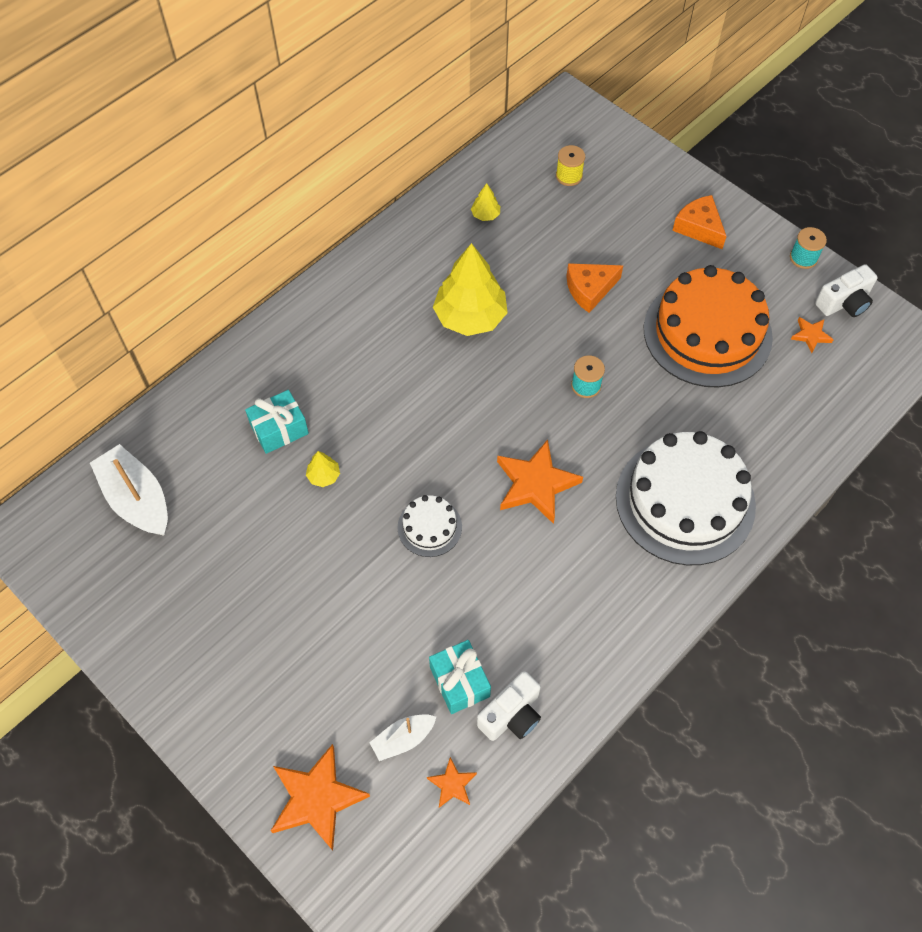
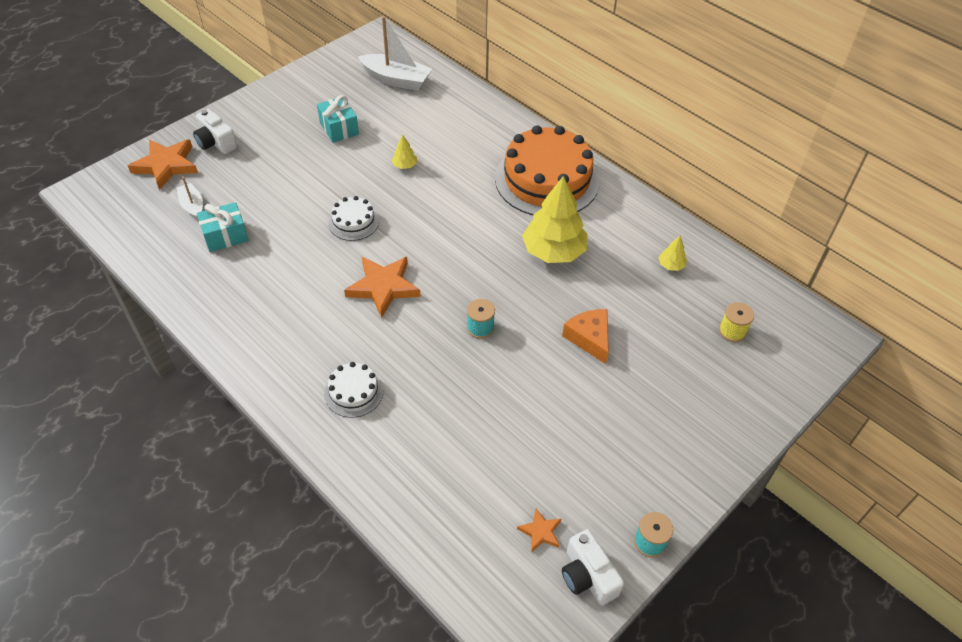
camera: 90 degrees right, 10 degrees down
white boat [90,444,168,536] -> white boat turned 60 degrees clockwise [358,16,432,91]
turquoise gift [245,390,309,454] -> turquoise gift moved to [317,95,359,143]
orange star [427,757,477,808] -> none
white camera [477,671,541,741] -> white camera moved to [193,109,237,154]
white cake [616,431,756,565] -> white cake [324,362,383,418], size x0.46
orange cake [644,265,773,387] -> orange cake moved to [495,126,599,215]
orange cheese [672,195,727,249] -> none

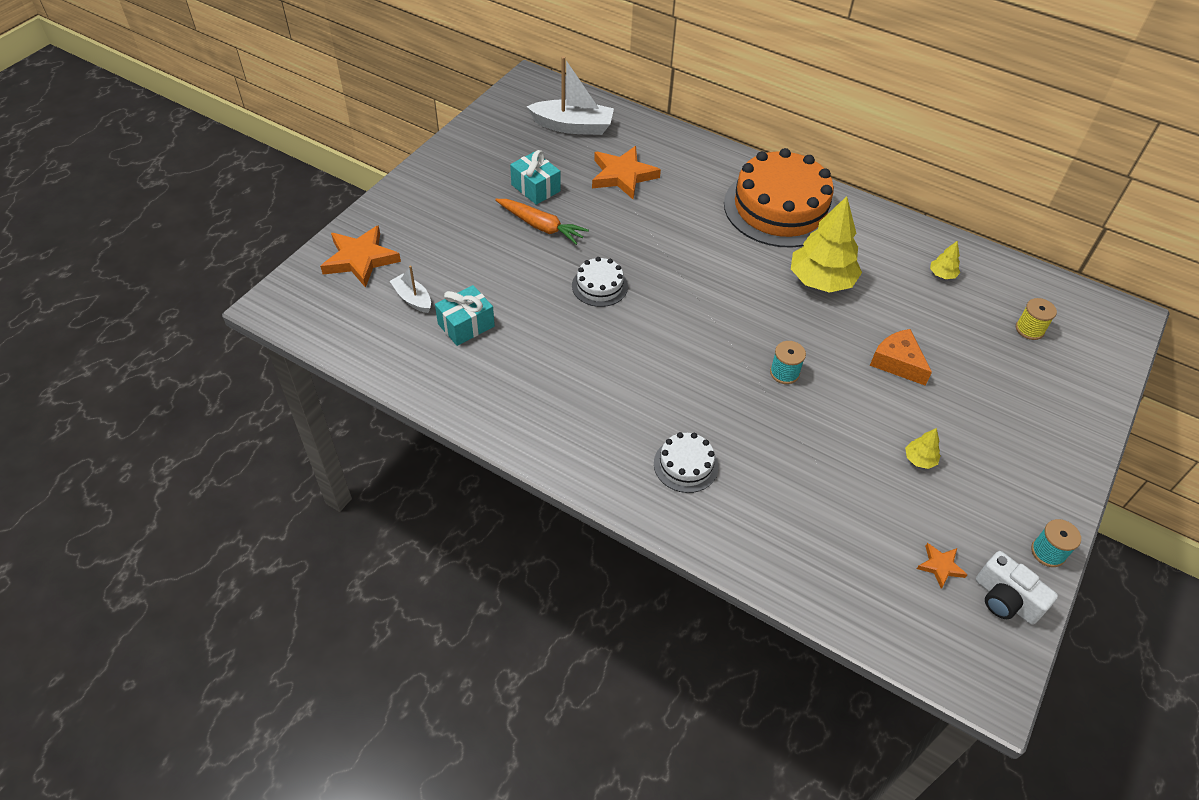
camera: 15 degrees left, 0 degrees up
white camera [193,109,237,154] -> none
orange star [344,257,421,318] -> orange star moved to [592,146,661,199]
yellow tree [391,135,417,169] -> yellow tree moved to [905,428,941,469]
none -> orange carrot [495,199,589,245]

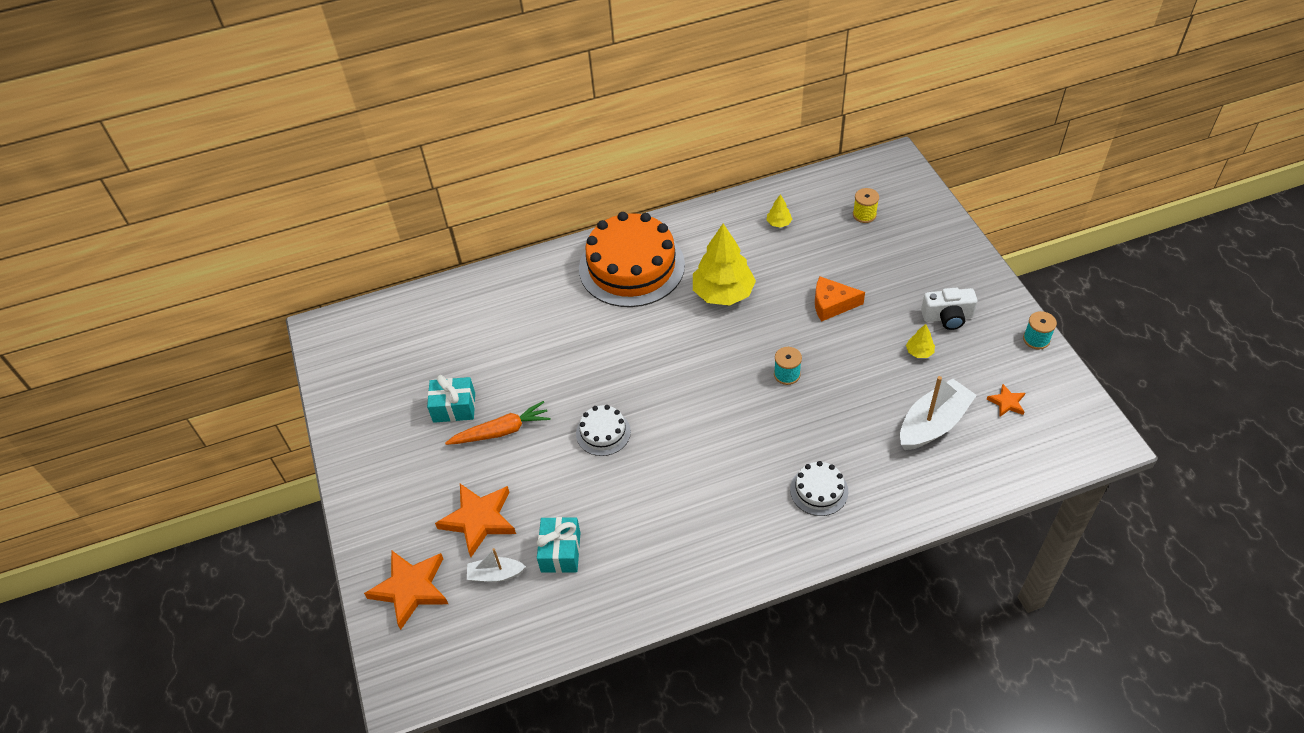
camera: 45 degrees left, 0 degrees up
white boat [527,56,614,135] -> white boat moved to [900,376,977,450]
orange star [592,146,661,199] -> orange star moved to [435,484,516,557]
white camera [976,551,1058,625] -> white camera moved to [921,288,977,330]

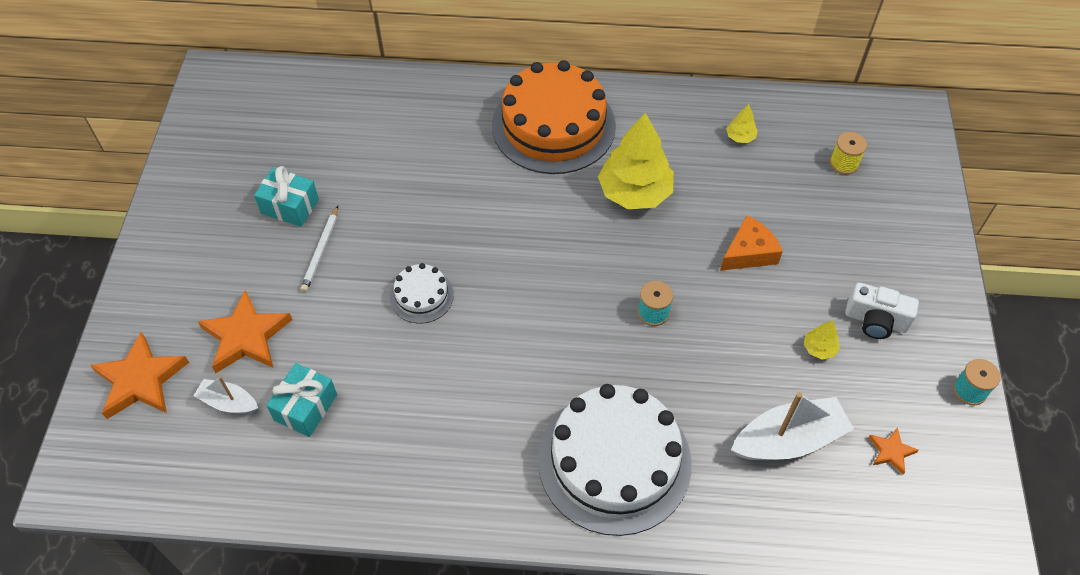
camera: 20 degrees right, 5 degrees up
orange carrot [445,401,551,445] -> white pencil [300,206,338,292]
white cake [790,461,848,516] -> white cake [538,384,692,536], size x2.18
orange cheese [815,276,865,322] -> orange cheese turned 120 degrees clockwise [720,215,783,271]

